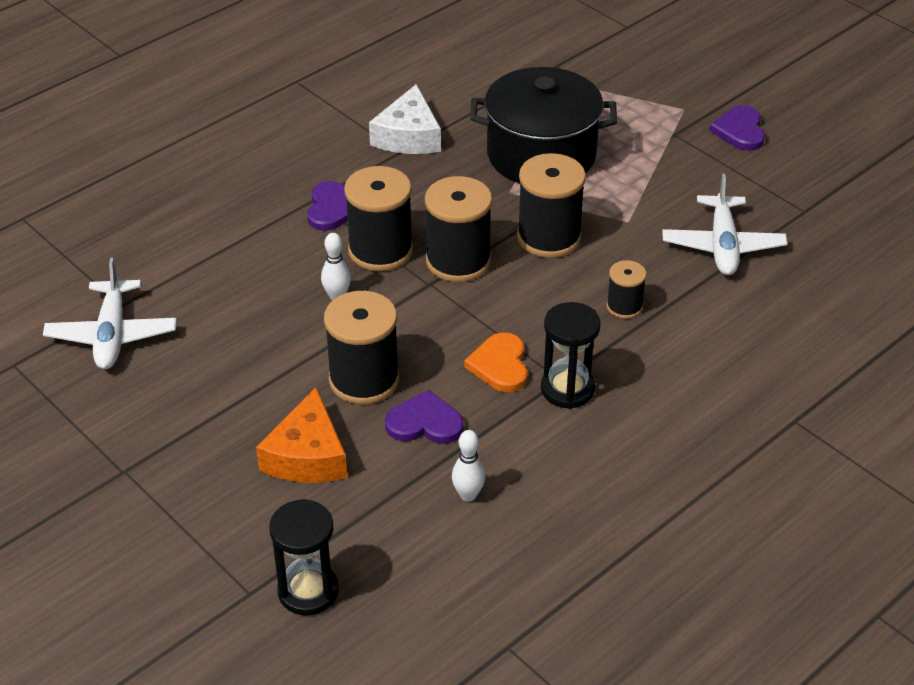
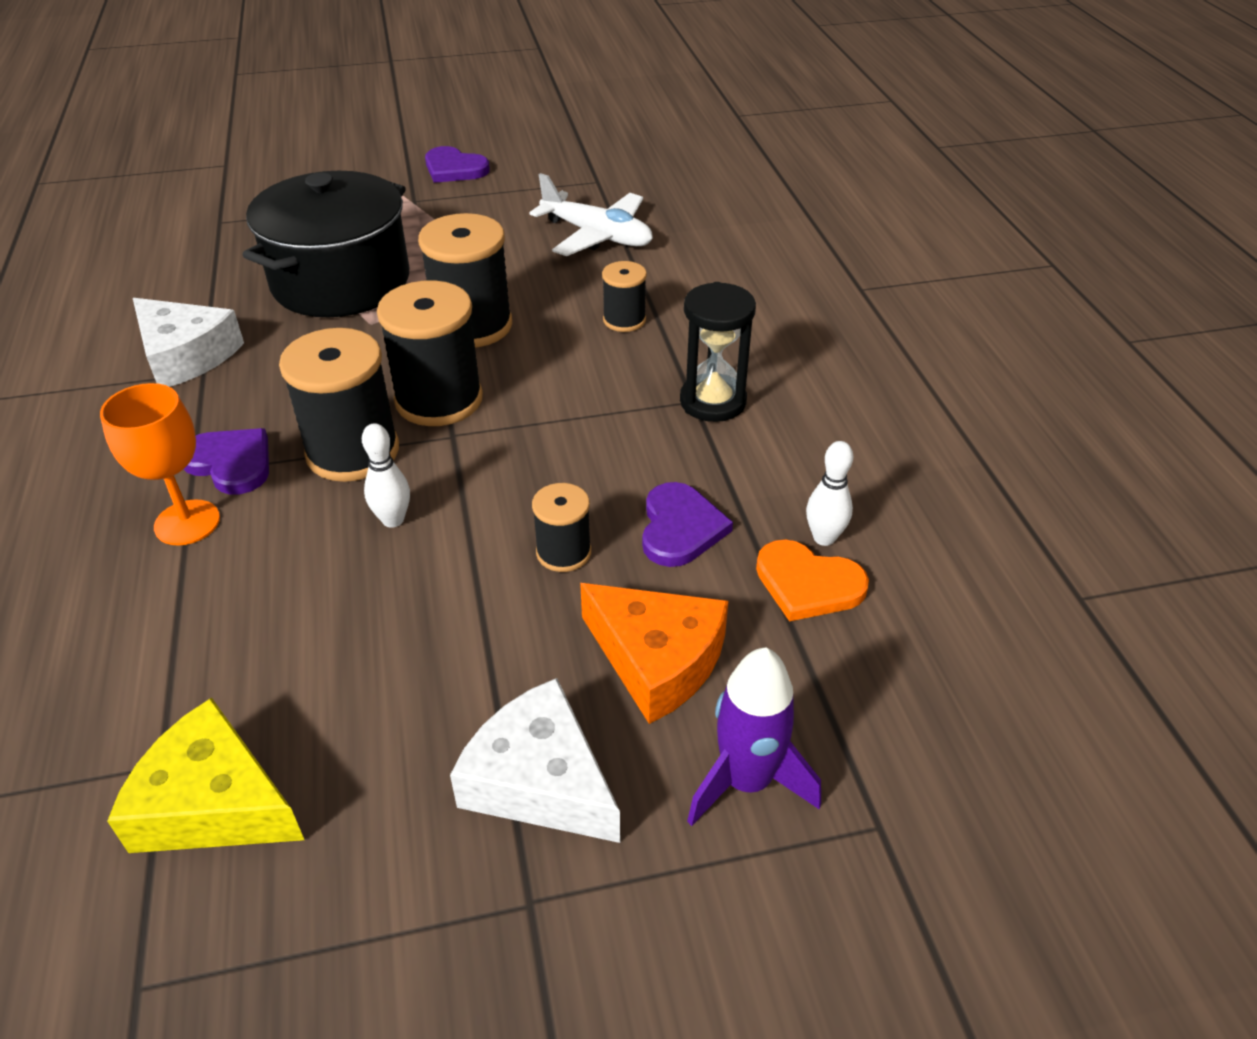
camera: 60 degrees left, 0 degrees up
white plane [43,258,177,369] -> yellow cheese [107,697,304,853]
black hourglass [269,499,339,616] -> none
black spool [324,291,399,404] -> black spool [532,483,591,572], size x0.54
purple heart [385,390,464,444] -> purple heart turned 150 degrees clockwise [642,482,733,567]
orange heart [464,333,528,392] -> orange heart moved to [756,540,869,621]
none -> orange goblet [100,383,220,546]
none -> white cheese [450,678,620,843]
none -> purple rocket [687,648,821,826]

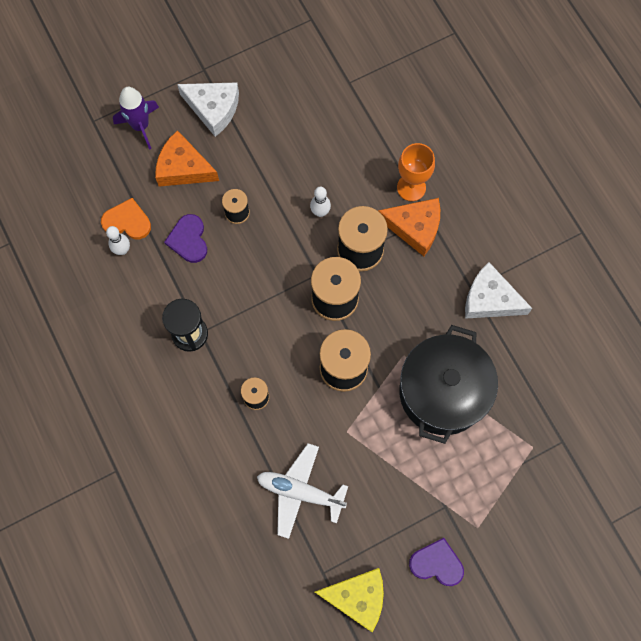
camera: 165 degrees right, 30 degrees up
yellow cheese [107,697,304,853] -> yellow cheese moved to [315,568,384,632]
purple heart [184,428,269,494] -> orange cheese [378,198,440,256]

